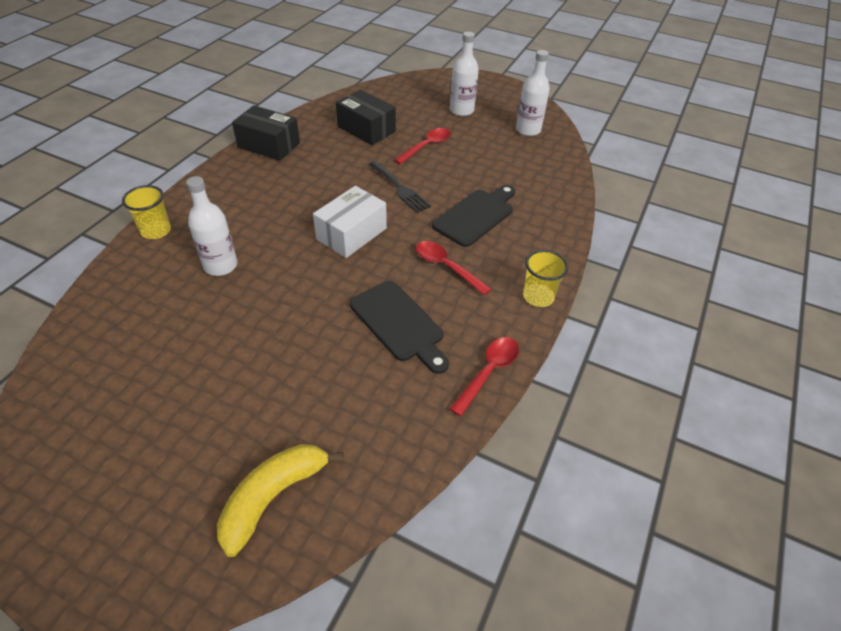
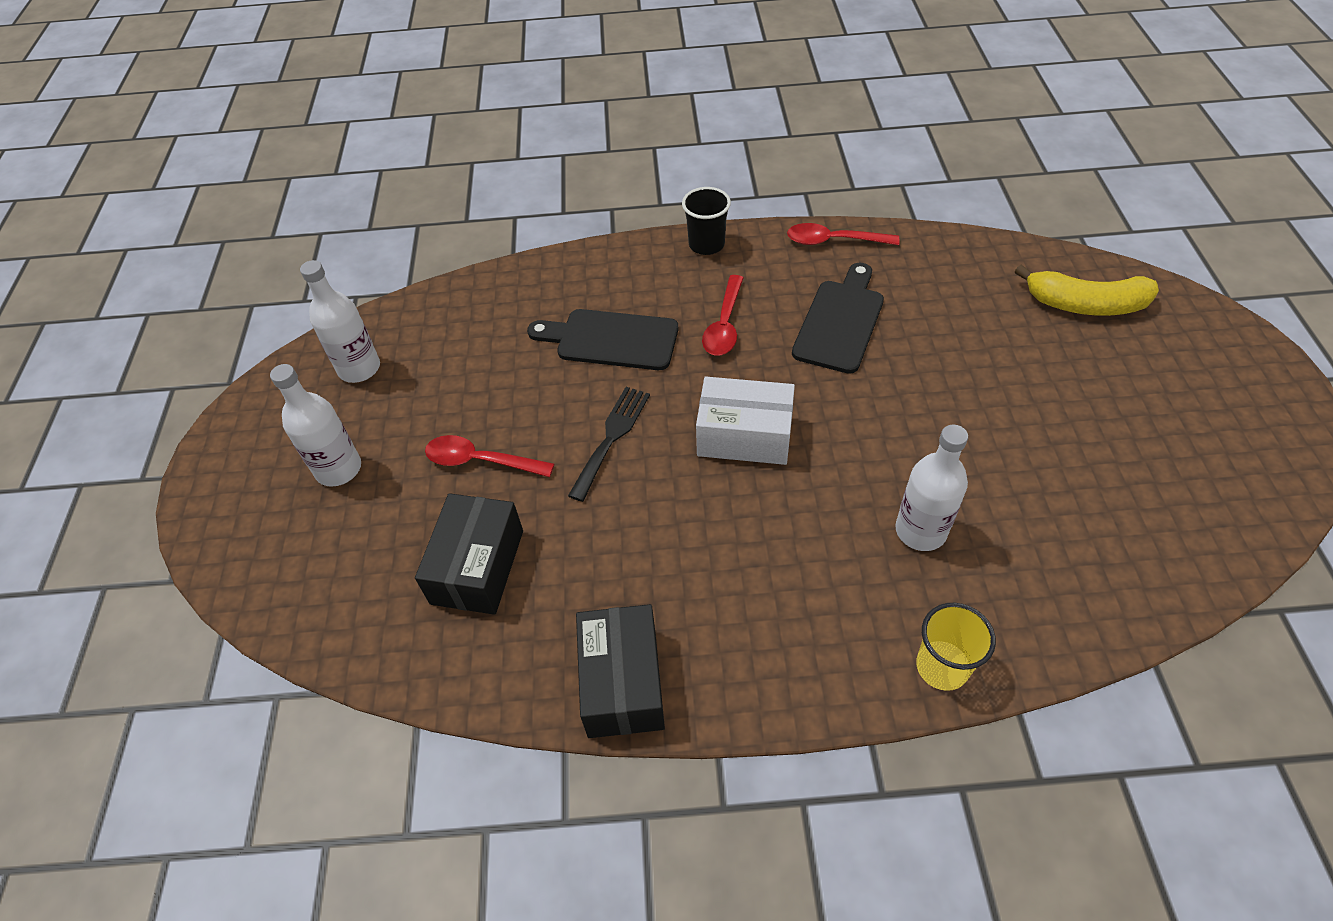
camera: 115 degrees left, 5 degrees up
yellow cup [523,250,569,307] -> black cup [682,187,731,255]

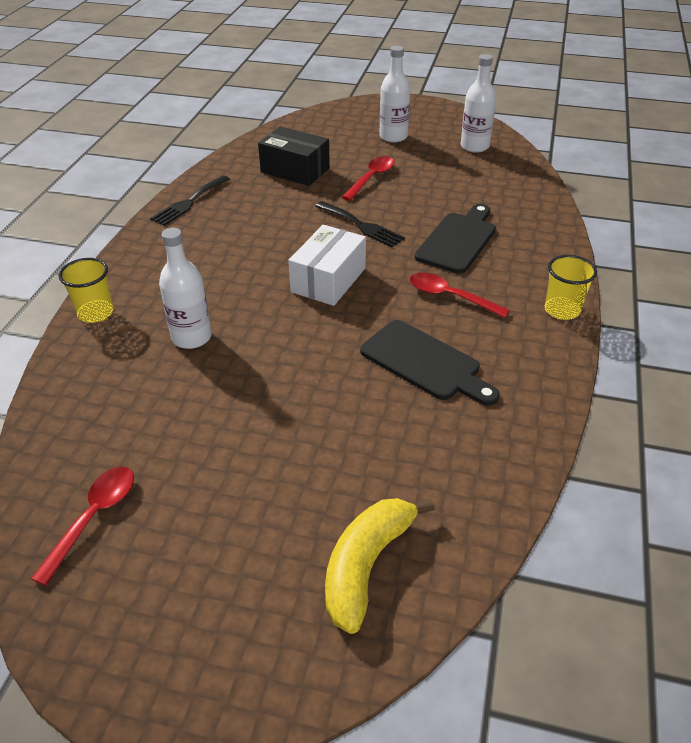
camera: 105 degrees right, 10 degrees down
black box [576,604,665,738] -> black fork [150,175,230,226]
black cup [682,187,731,255] -> yellow cup [545,255,597,320]
red spoon [787,223,900,245] -> red spoon moved to [31,466,134,586]

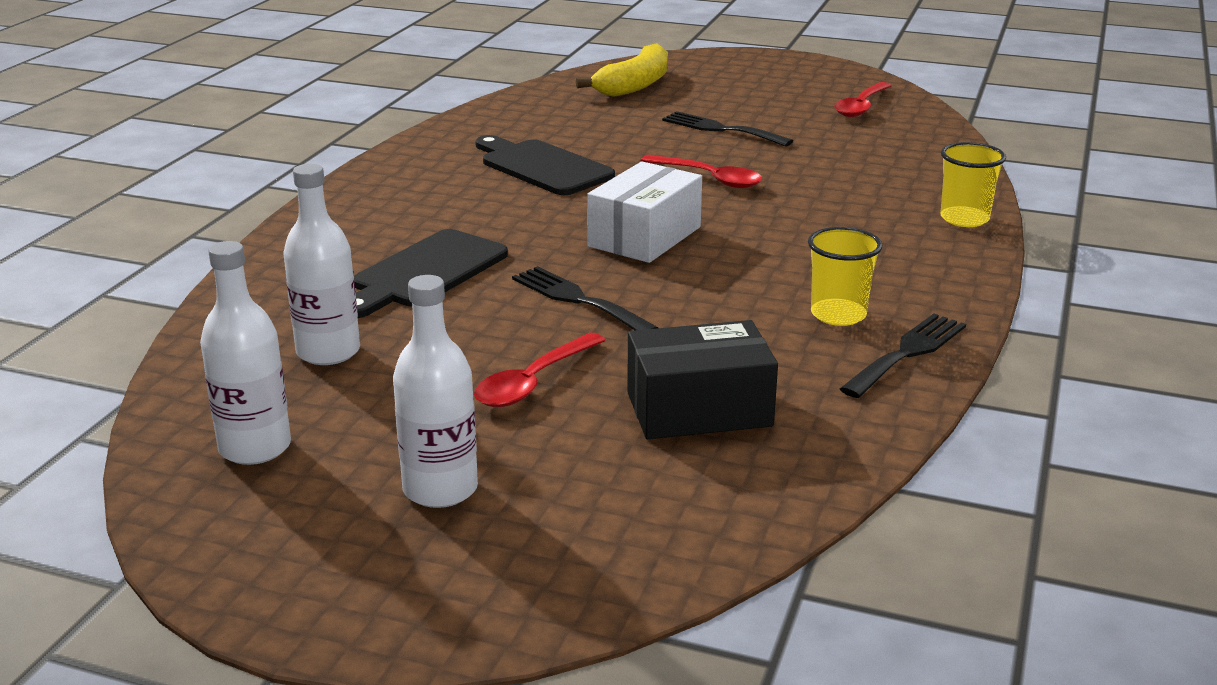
camera: 175 degrees left, 15 degrees down
white bottle [159,228,212,349] -> white bottle moved to [283,164,360,365]
black box [258,126,330,186] -> black box turned 45 degrees counterclockwise [627,320,778,439]
red spoon [410,272,510,318] -> red spoon moved to [640,155,762,188]
yellow cup [545,255,597,320] -> yellow cup moved to [808,227,882,326]
none -> black fork [662,112,793,147]

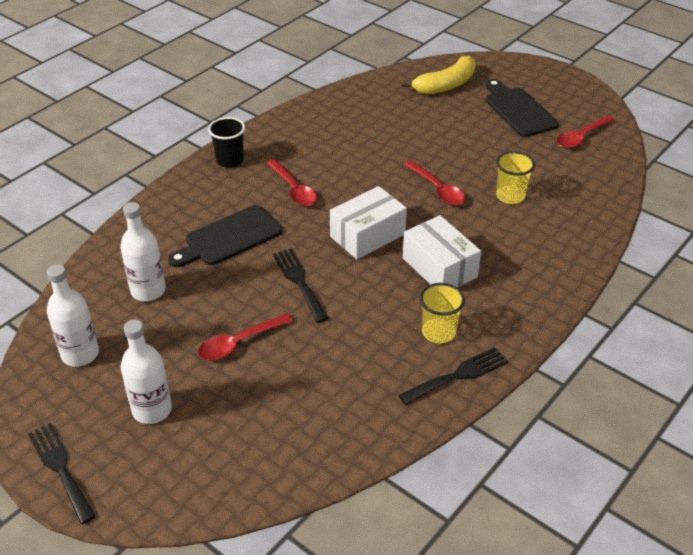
camera: 20 degrees right, 15 degrees up
black cutting board [475,135,615,195] -> black cutting board moved to [486,79,558,137]
black box [627,320,778,439] -> none
black fork [662,112,793,147] -> black fork moved to [28,423,96,524]
yellow cup [940,142,1006,227] -> yellow cup moved to [496,151,535,204]
none -> black cup [208,117,245,168]
none -> red spoon [267,160,317,206]
none -> white box [403,215,481,287]

